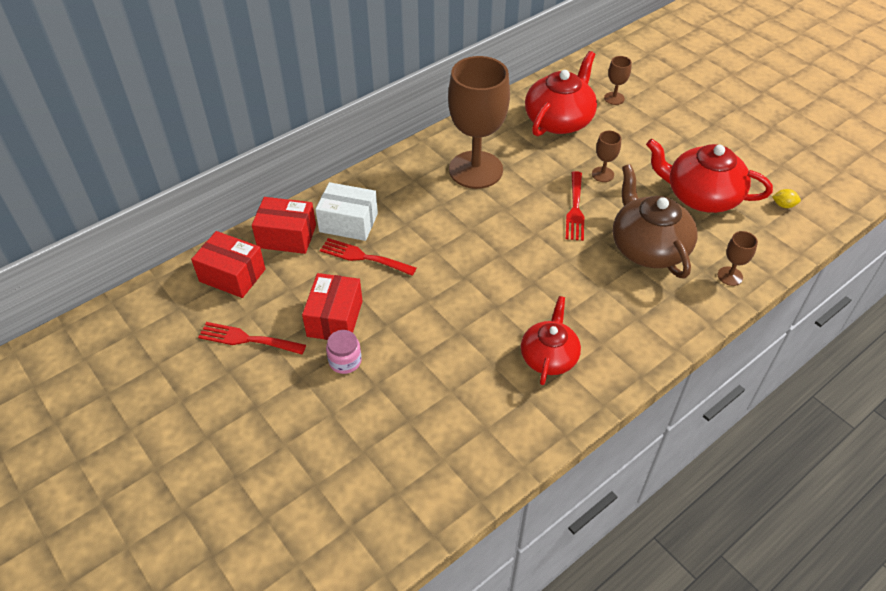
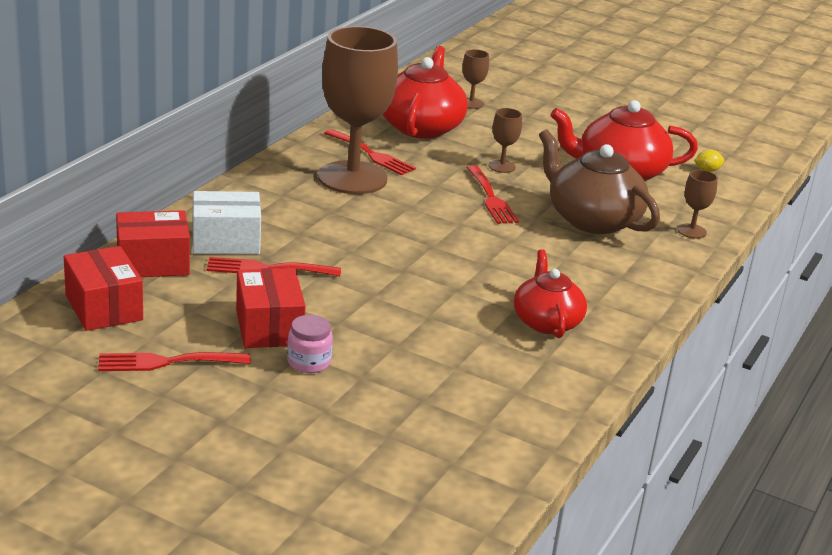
camera: 25 degrees left, 20 degrees down
red box [191,231,265,298] -> red box turned 60 degrees clockwise [64,246,143,331]
none -> red fork [324,129,416,175]

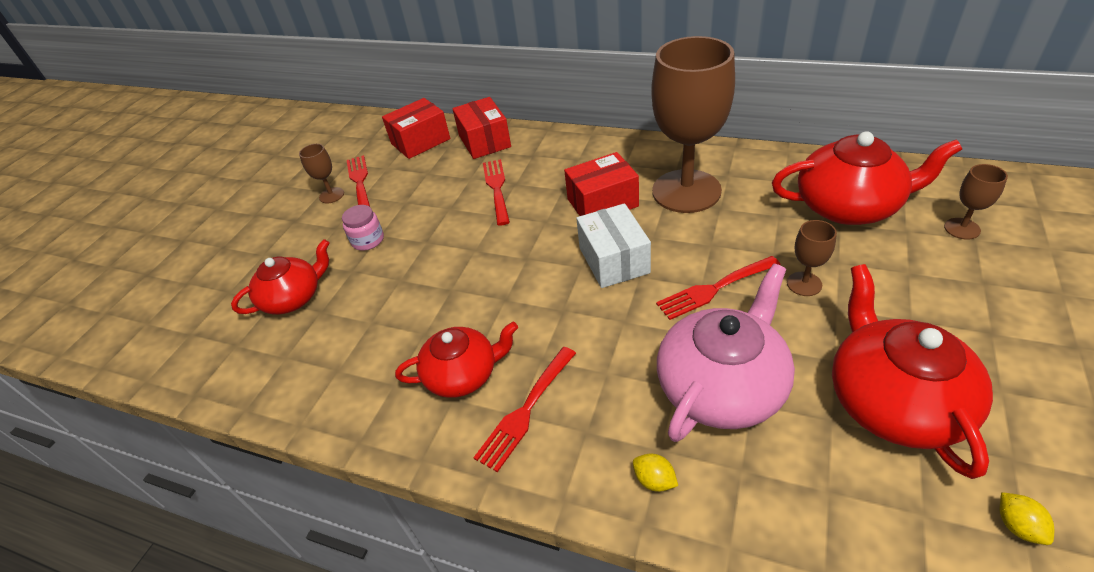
camera: 90 degrees right, 15 degrees up
white box [193,191,261,254] -> white box moved to [576,203,651,288]
red box [236,268,306,348] -> red box moved to [564,152,639,216]
red fork [324,129,416,175] -> red fork moved to [473,347,576,472]
brown teapot [539,129,660,234] -> pink teapot [657,264,795,442]
brown goblet [677,170,718,239] -> brown goblet moved to [299,144,344,203]
none -> red teapot [231,239,329,314]
none -> yellow lemon [633,454,678,492]

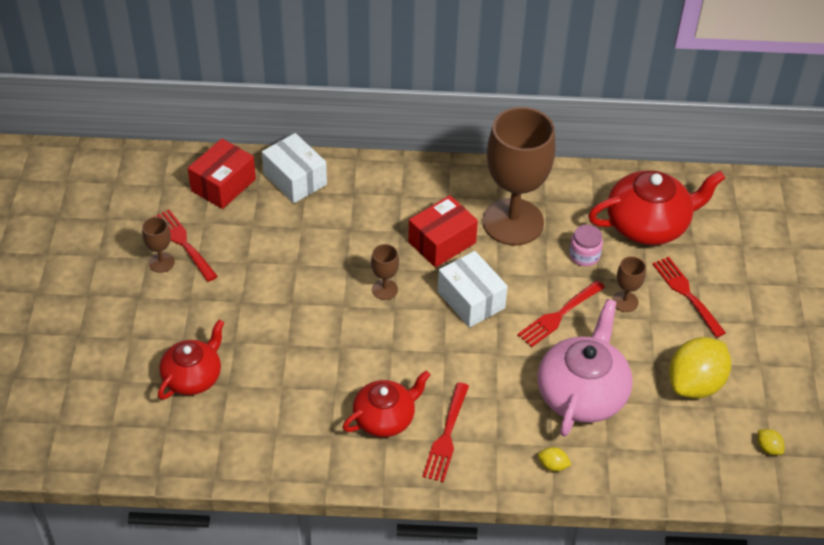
camera: 25 degrees left, 5 degrees up
pink jar [342,205,384,251] -> pink jar moved to [569,225,603,267]
red box [452,97,511,159] -> white box [262,133,327,203]
red fork [483,159,510,226] -> red fork moved to [652,257,726,338]
red teapot [832,264,993,479] -> yellow lemon [669,337,731,399]
brown goblet [944,164,1008,239] -> brown goblet moved to [371,244,399,300]

